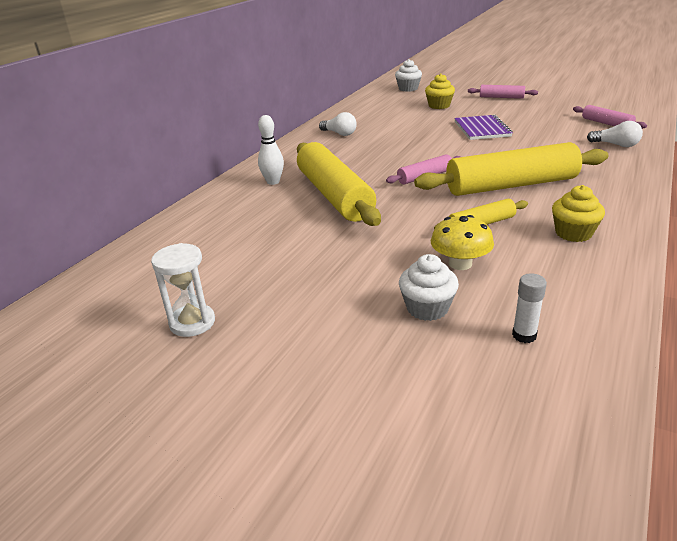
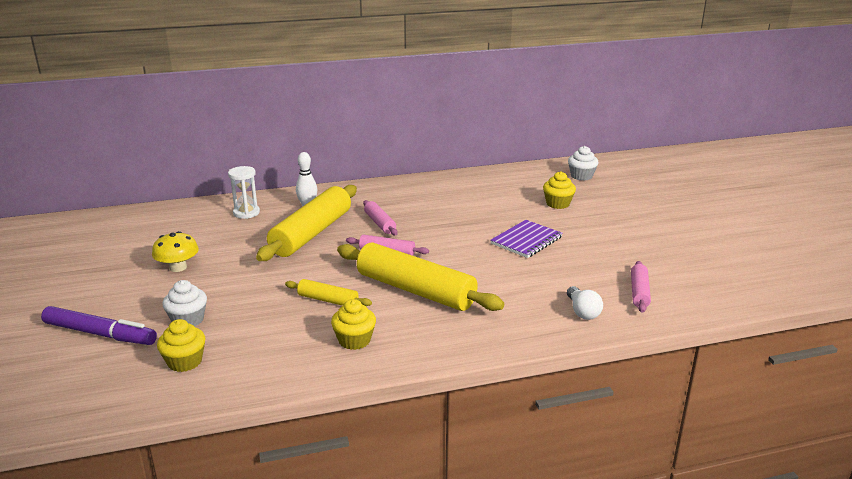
camera: 45 degrees right, 5 degrees down
white hourglass [151,243,215,337] -> white hourglass moved to [228,166,260,219]
white light bulb [319,112,357,136] -> none
yellow mushroom [431,215,494,270] -> yellow mushroom moved to [152,231,199,272]
pink rolling pin [468,85,538,99] -> pink rolling pin moved to [363,200,398,235]
white glue stick [512,273,547,343] -> yellow cupcake [157,319,205,372]
none -> purple marker [41,306,157,345]

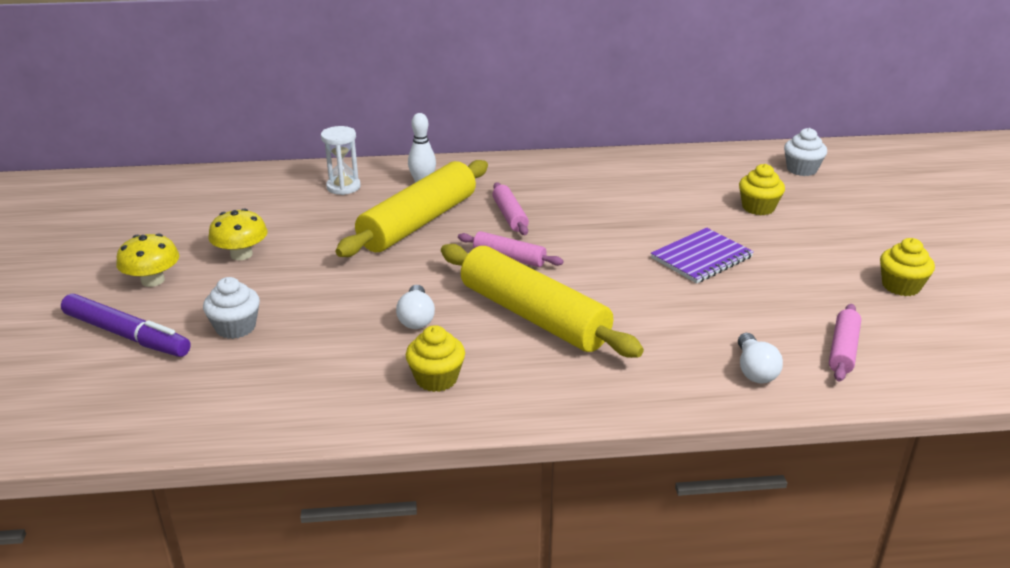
camera: 10 degrees right, 5 degrees up
yellow cupcake [157,319,205,372] -> yellow cupcake moved to [880,238,935,296]
yellow rolling pin [285,279,372,306] -> white light bulb [396,285,435,329]
none -> yellow mushroom [116,233,179,287]

